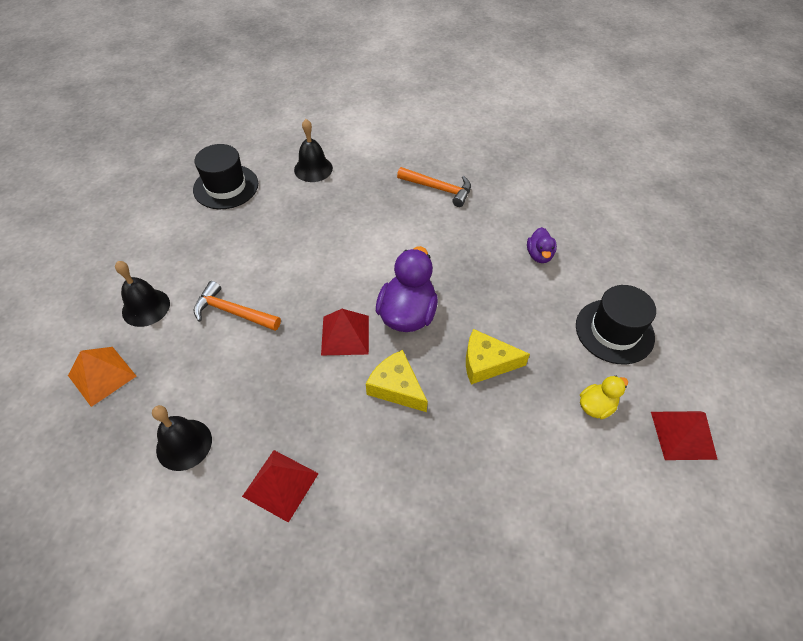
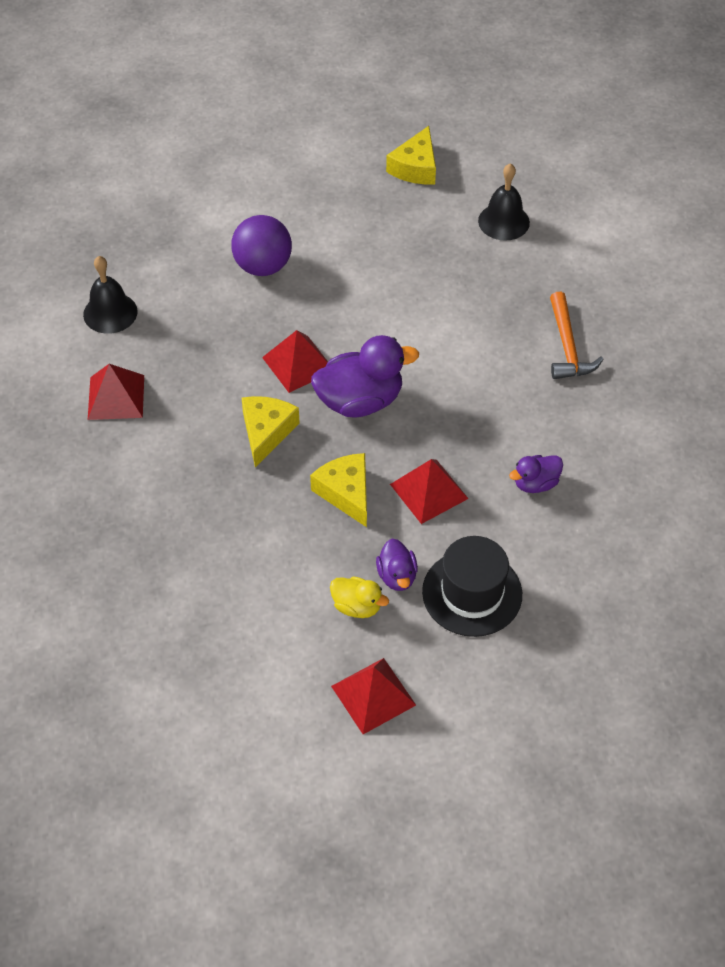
camera: 60 degrees right, 0 degrees up
orange pyramid [68,347,136,407] -> none
black bell [115,261,170,327] -> none
black hat [193,144,258,209] -> yellow cheese [386,126,436,184]
orange hammer [194,281,281,331] -> purple ball [231,215,292,276]
none -> purple duck [376,539,418,591]
none -> red pyramid [390,459,469,524]

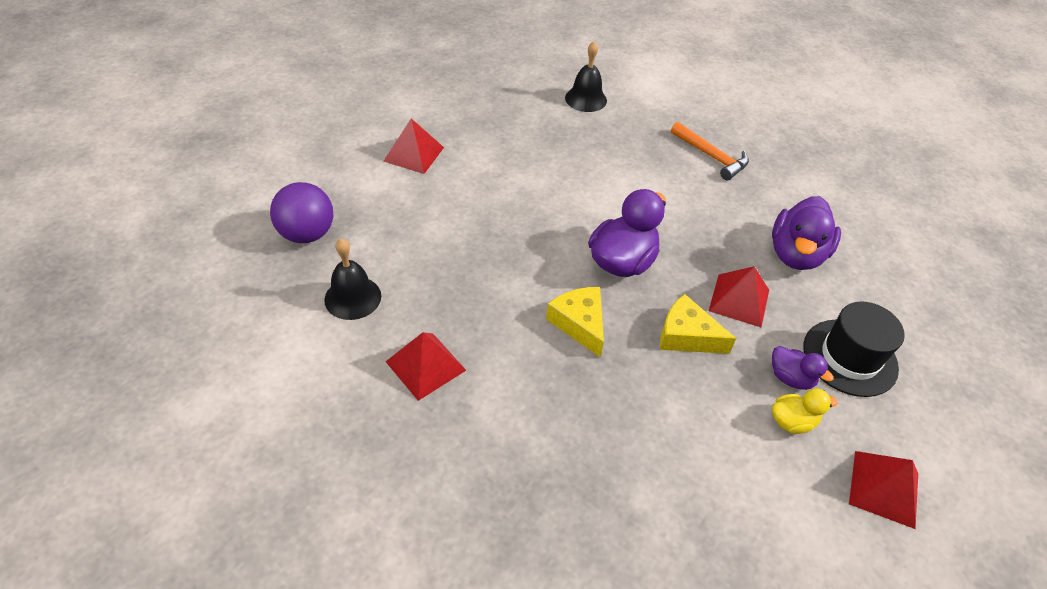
camera: 40 degrees left, 5 degrees down
purple ball [231,215,292,276] -> purple ball moved to [270,182,333,243]
red pyramid [262,330,328,393] -> red pyramid moved to [384,119,444,174]
yellow cheese [386,126,436,184] -> none
purple duck [509,455,563,493] -> purple duck [772,196,841,270], size x1.87

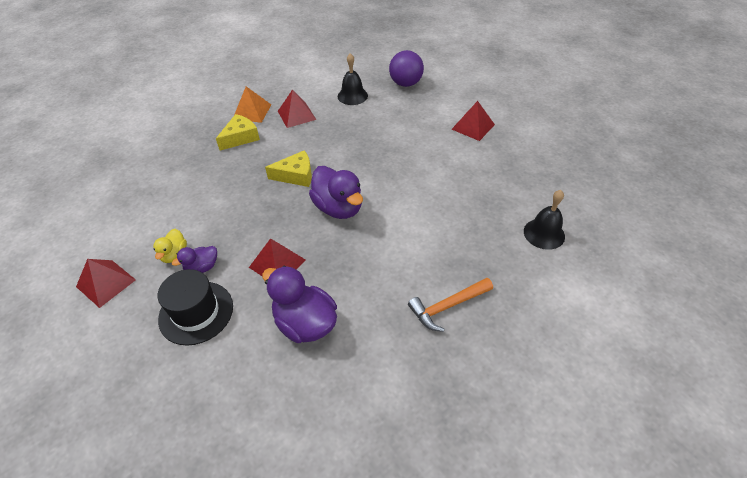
camera: 110 degrees right, 0 degrees up
yellow cheese [660,294,736,354] -> yellow cheese moved to [216,114,260,150]
none -> orange pyramid [234,86,271,123]

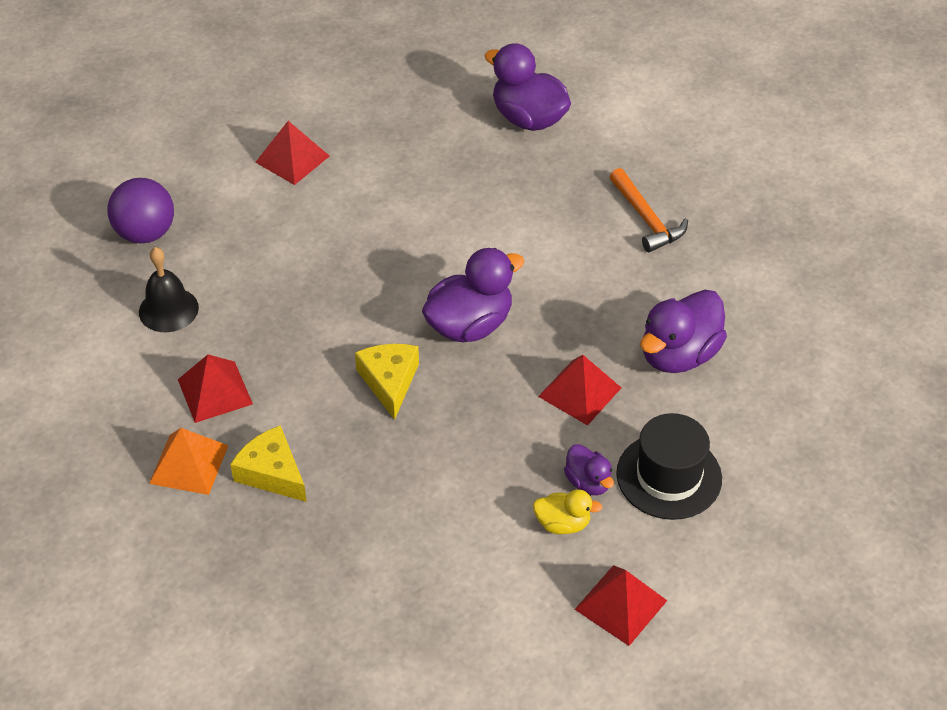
camera: 90 degrees left, 0 degrees up
black bell [524,190,565,250] -> purple duck [484,43,571,131]

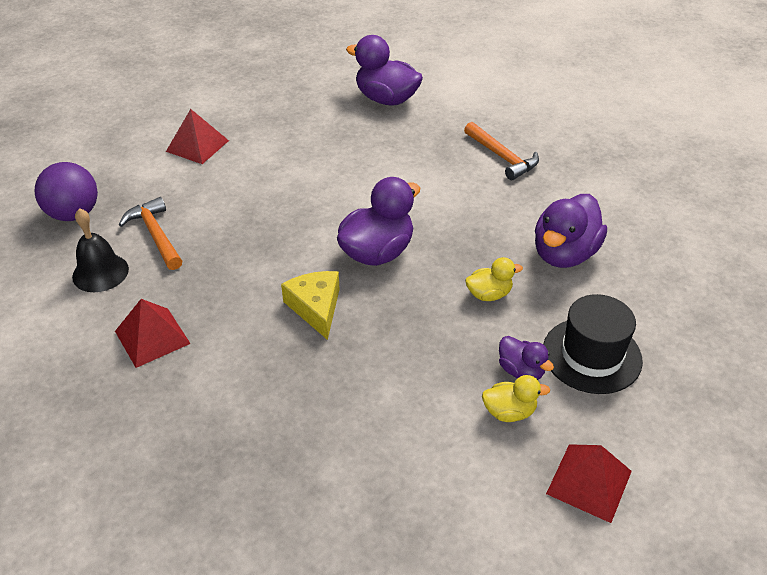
camera: 10 degrees left, 5 degrees down
orange pyramid [149,428,229,495] -> none
yellow cheese [230,425,307,502] -> none
red pyramid [538,355,621,426] -> yellow duck [465,257,523,301]
none -> orange hammer [119,197,182,270]

